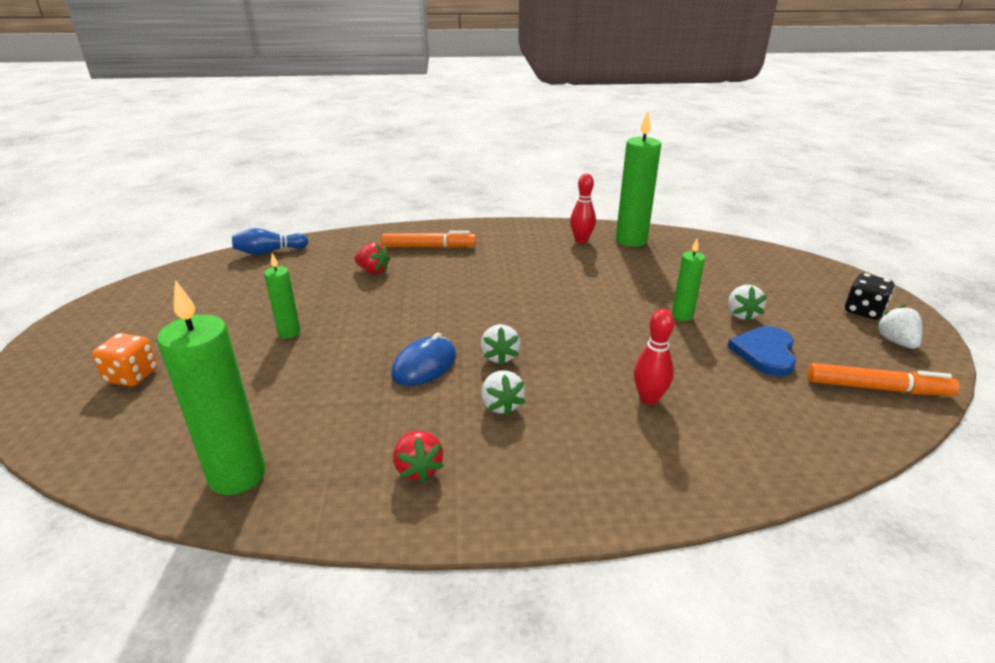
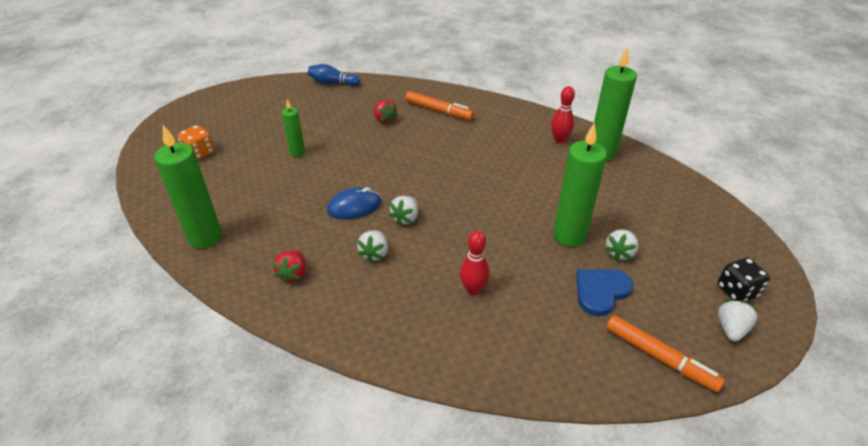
camera: 30 degrees right, 10 degrees up
green candle [672,239,705,321] -> green candle [553,123,607,247], size x1.84

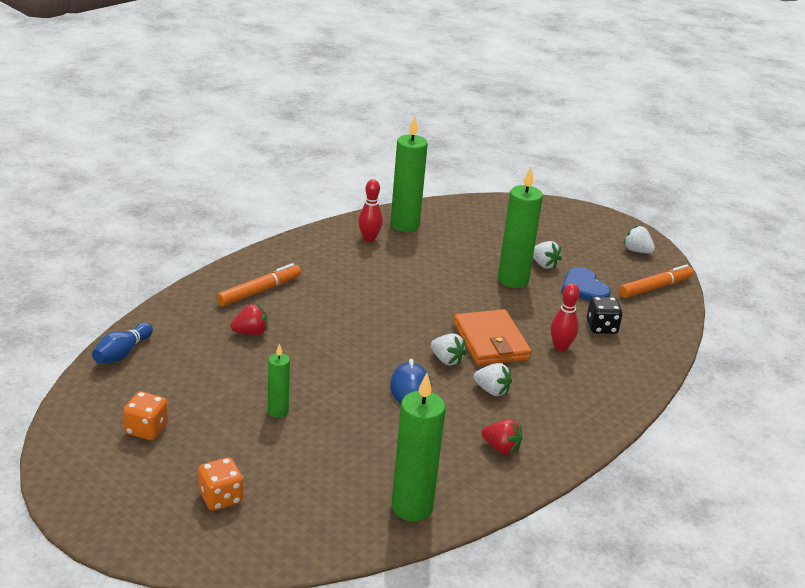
camera: 75 degrees left, 10 degrees down
black dice [718,258,770,302] -> black dice moved to [586,297,623,334]
none -> orange dice [123,392,168,440]
none -> orange wallet [454,309,531,366]

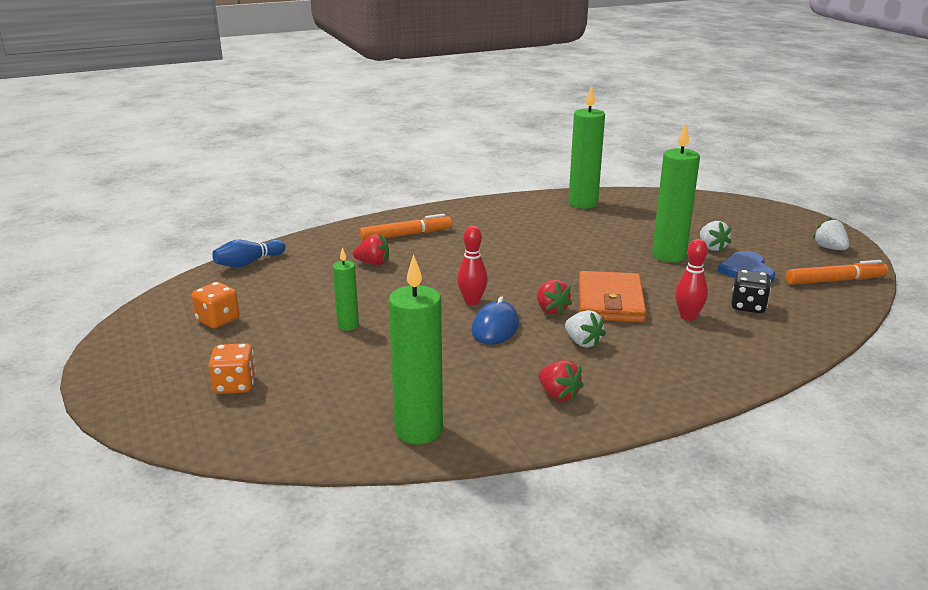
camera: 25 degrees right, 5 degrees down
red bowling pin [358,179,383,242] -> red bowling pin moved to [457,226,488,305]
white strawberry [431,334,466,365] -> red strawberry [537,280,572,315]

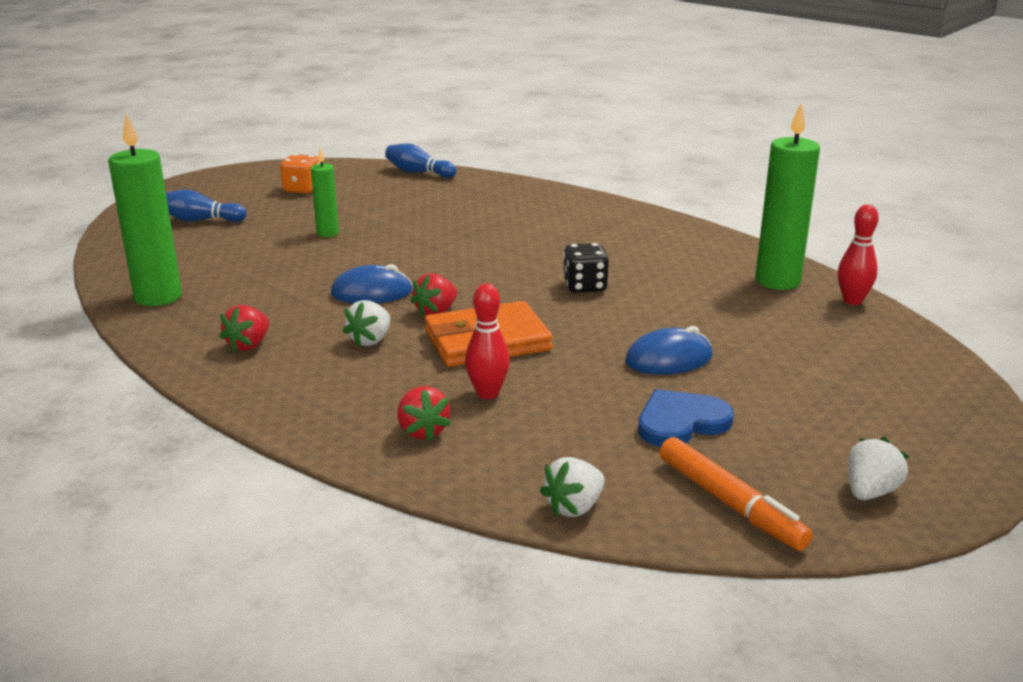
camera: 65 degrees right, 0 degrees up
orange dice [209,343,256,394] -> blue bowling pin [166,189,246,222]
red strawberry [353,234,389,265] -> red strawberry moved to [397,386,451,441]
orange marker [360,214,452,241] -> none
red bowling pin [457,226,488,305] -> red bowling pin moved to [838,204,879,305]
green candle [652,123,700,262] -> blue mouse [625,326,712,375]
white strawberry [700,221,732,252] -> white strawberry moved to [540,457,605,517]
black dice [731,270,771,313] -> black dice moved to [563,243,609,293]

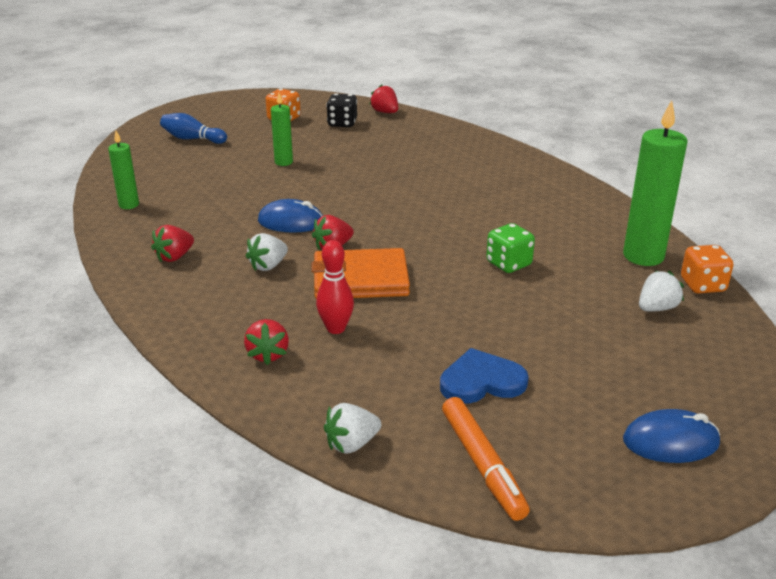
camera: 15 degrees right, 5 degrees up
green candle [108,113,182,306] -> green candle [108,131,139,209], size x0.54
blue bowling pin [385,143,457,178] -> red strawberry [369,84,398,113]
black dice [563,243,609,293] -> black dice moved to [326,93,357,127]
blue mouse [625,326,712,375] -> blue mouse moved to [623,409,720,463]
red bowling pin [838,204,879,305] -> orange dice [681,245,733,294]
white strawberry [848,437,909,500] -> white strawberry moved to [639,271,684,312]
none -> green dice [486,223,535,273]

